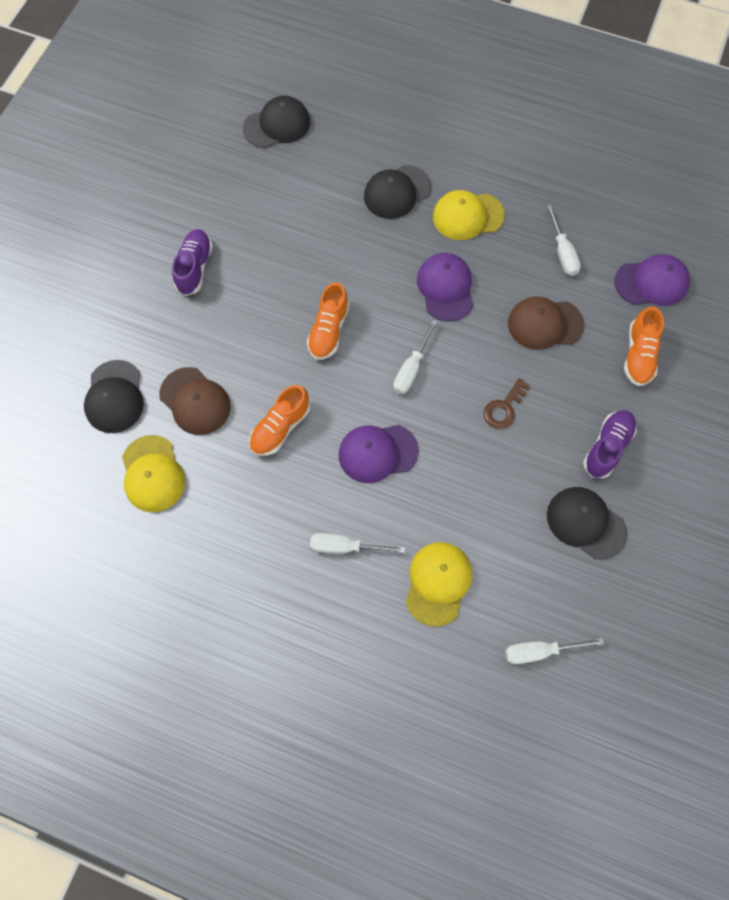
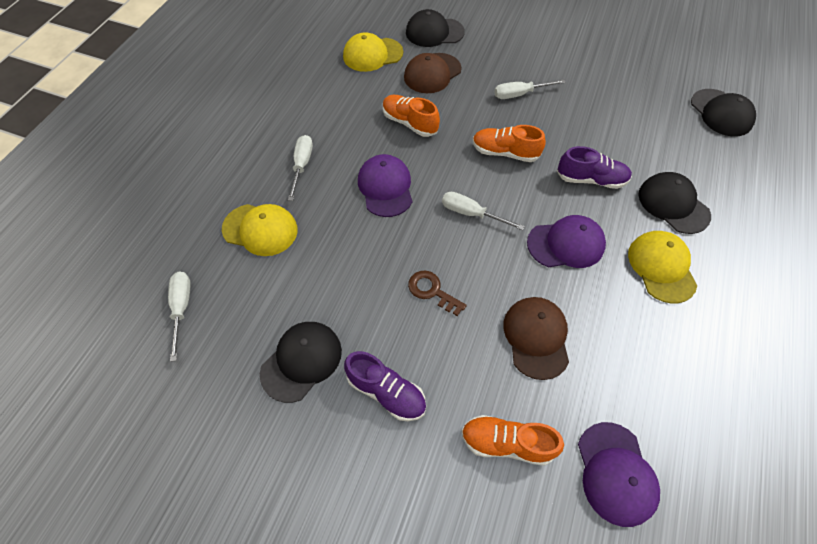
camera: 90 degrees right, 10 degrees down
purple shoe [172,229,213,296] -> purple shoe moved to [557,146,632,189]
white screwdriver [546,204,581,276] -> white screwdriver moved to [494,79,566,99]

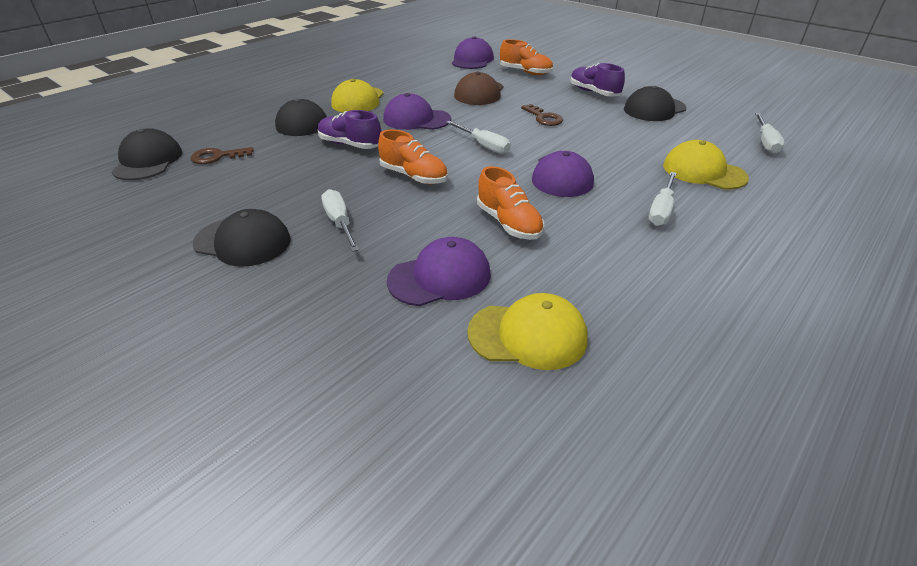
camera: 160 degrees left, 20 degrees down
brown cap [404,53,461,93] -> purple cap [387,237,491,306]
black cap [406,9,465,47] -> black cap moved to [193,209,291,267]
white screwdriver [494,79,566,99] -> white screwdriver turned 120 degrees counterclockwise [321,189,359,252]
none -> brown key [190,147,254,164]

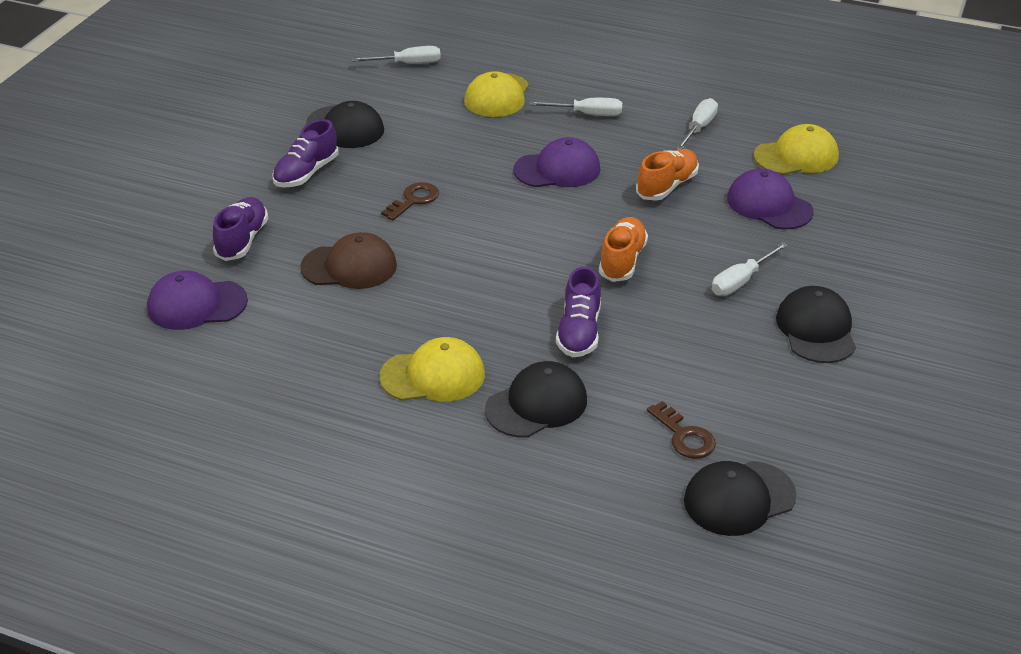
camera: 110 degrees left, 0 degrees up
purple cap [383,93,451,130] -> none
white screwdriver [446,121,511,154] -> white screwdriver moved to [676,98,718,150]
yellow cap [467,293,588,370] -> yellow cap turned 90 degrees clockwise [754,124,839,175]
orange shoe [500,39,553,75] -> purple shoe [213,197,268,261]

